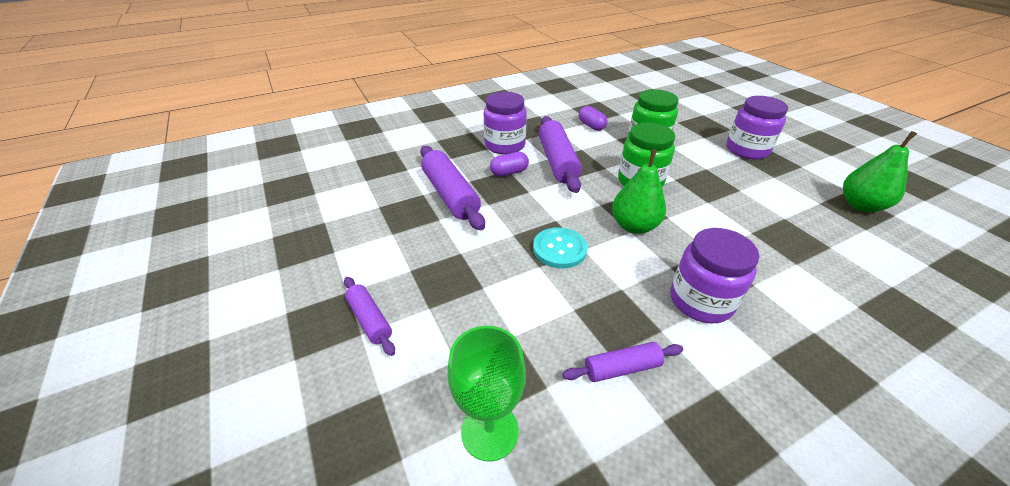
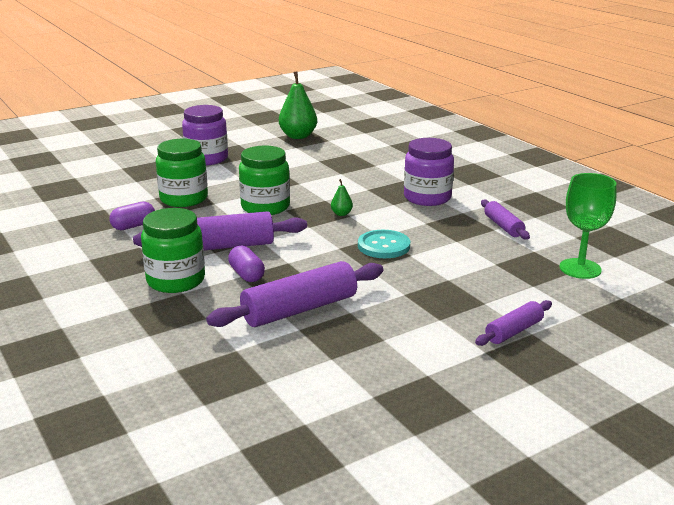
camera: 95 degrees left, 15 degrees down
purple jar [484,92,527,155] -> green jar [141,208,205,293]
green pear [612,149,666,234] -> green pear [331,179,353,216], size x0.46

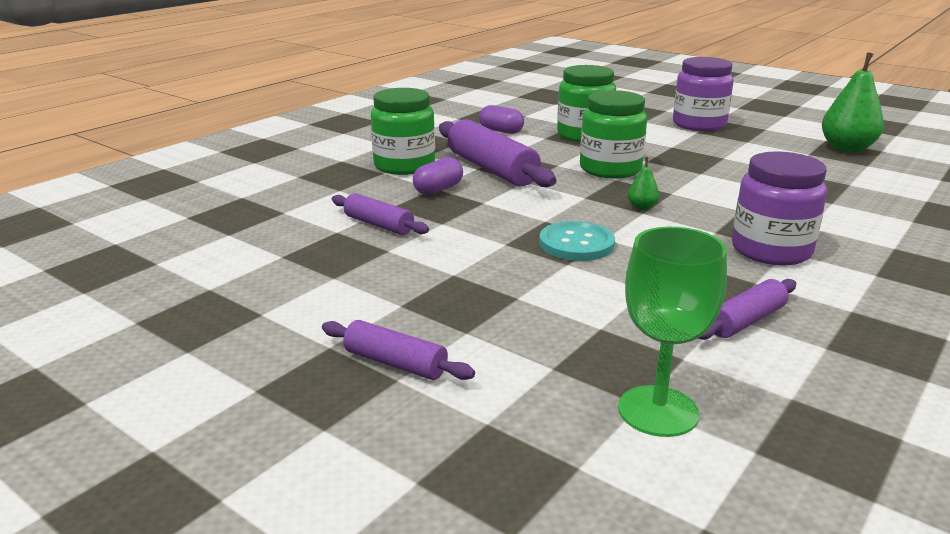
camera: 70 degrees right, 0 degrees up
purple rolling pin [206,261,383,327] -> purple rolling pin [332,193,429,235], size x0.56

